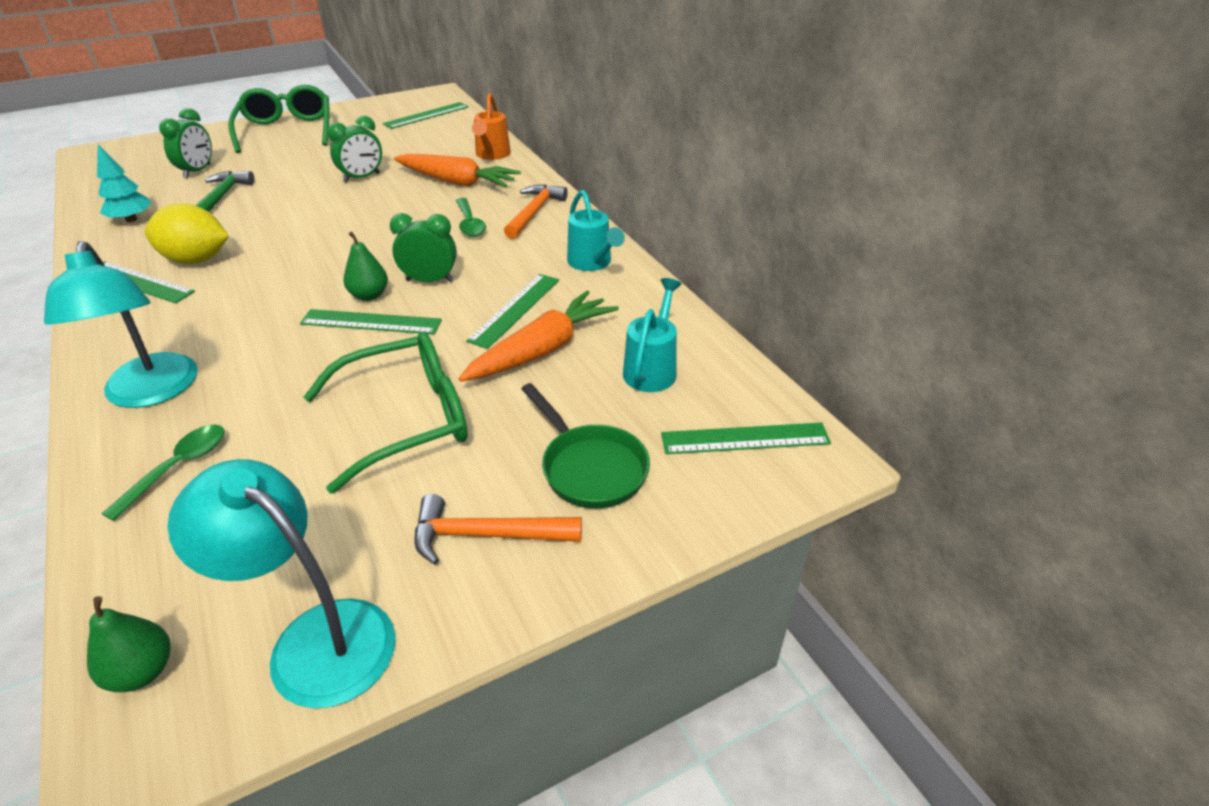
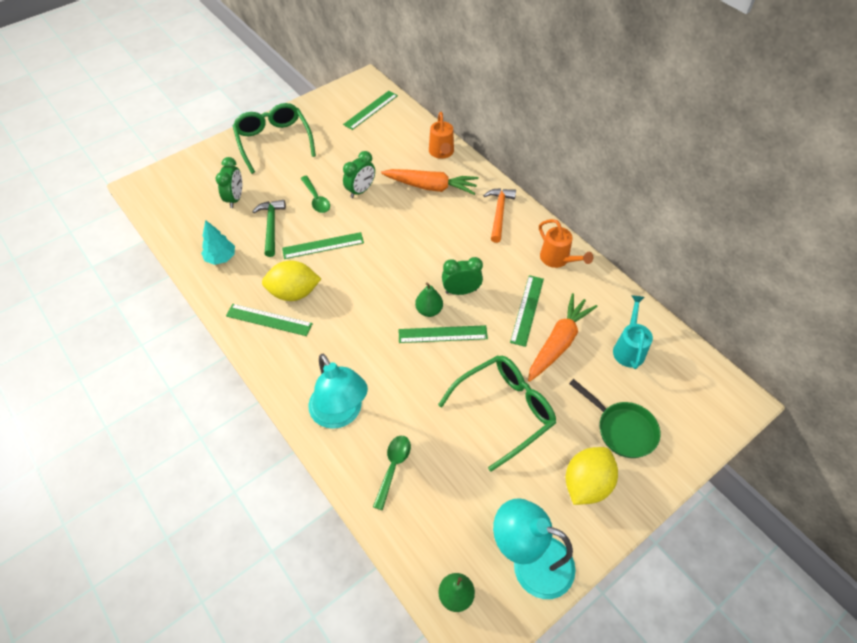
camera: 10 degrees left, 15 degrees up
orange hammer [414,494,582,565] -> yellow lemon [565,447,618,505]
green spoon [456,198,486,237] -> green spoon moved to [300,176,330,213]
turquoise watering can [567,190,625,271] -> orange watering can [539,219,593,268]
green ruler [661,423,831,454] -> green ruler moved to [282,232,364,259]

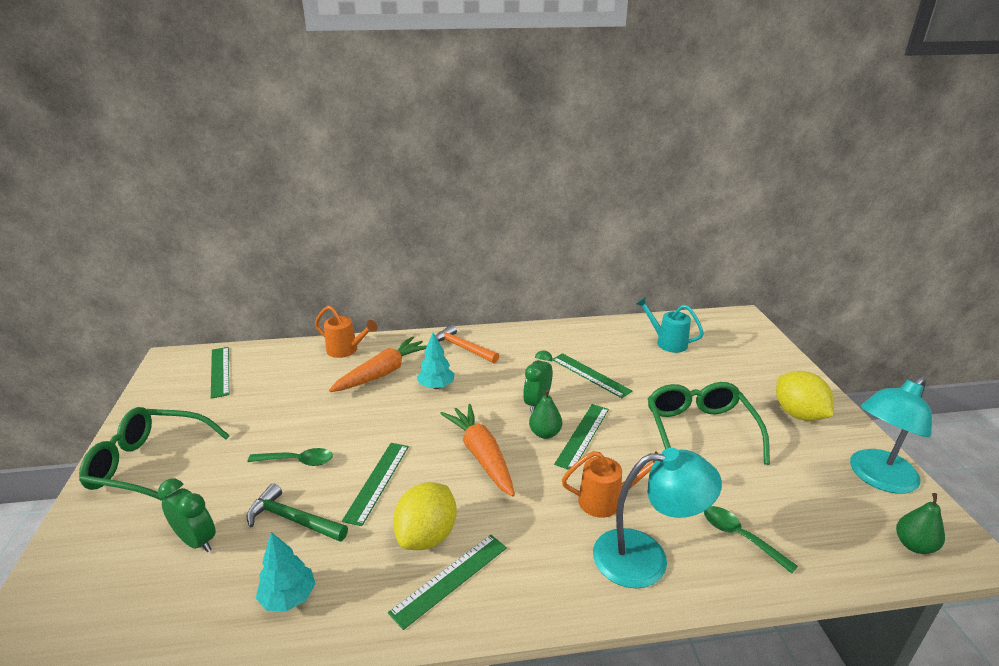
camera: 60 degrees left, 25 degrees down
green clock [343,151,375,198] -> none
orange carrot [528,293,598,382] -> orange carrot moved to [440,404,515,497]
orange watering can [539,219,593,268] -> orange watering can moved to [562,451,659,518]
green pan [569,379,661,458] -> none
none -> turquoise tree [417,333,455,389]

